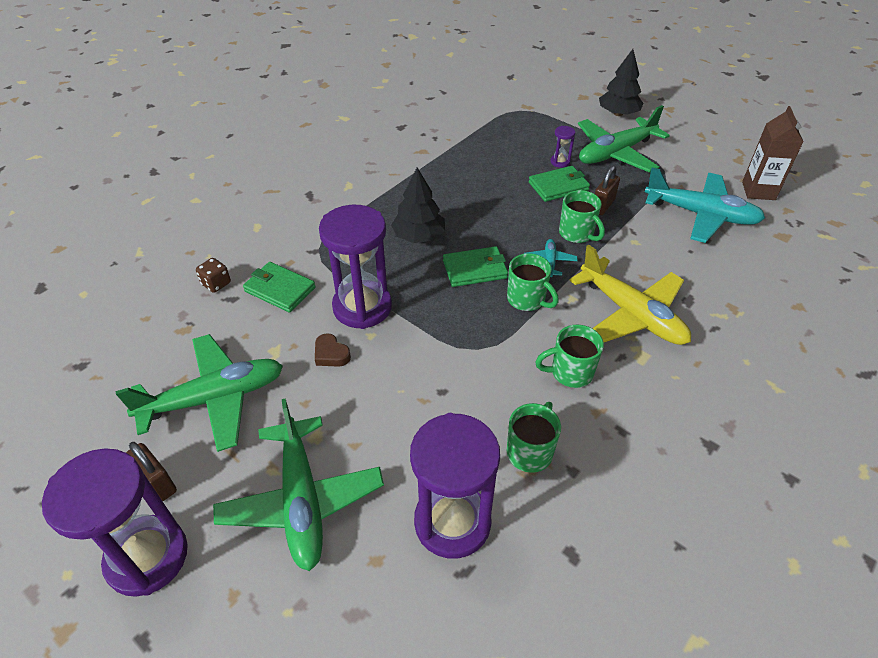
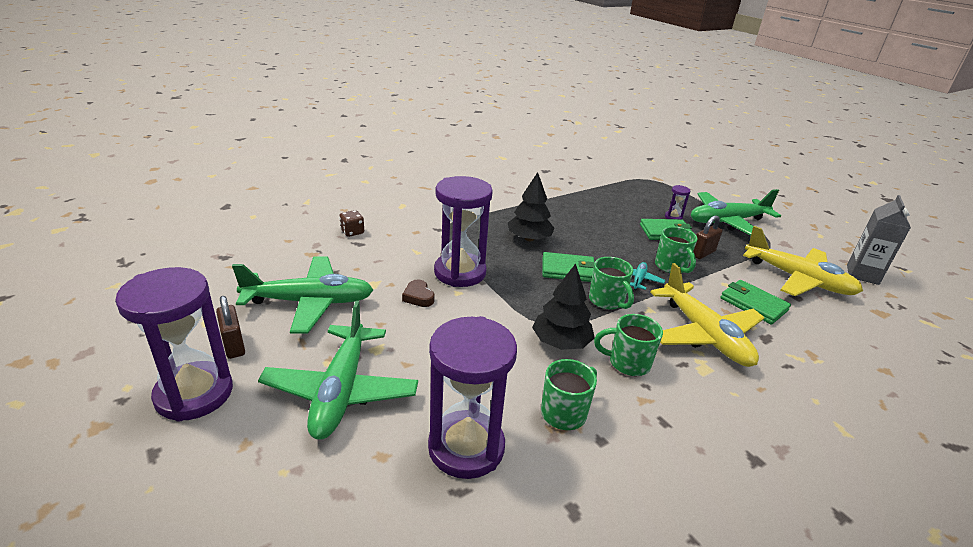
camera: 15 degrees right, 15 degrees down
green wallet [243,262,316,313] -> green wallet moved to [720,280,791,325]
black tree [599,49,644,116] -> black tree moved to [532,264,595,350]
turquoise plane [645,168,765,243] -> yellow plane [743,226,863,296]
brown carton [742,106,804,200] -> grey carton [847,195,911,285]

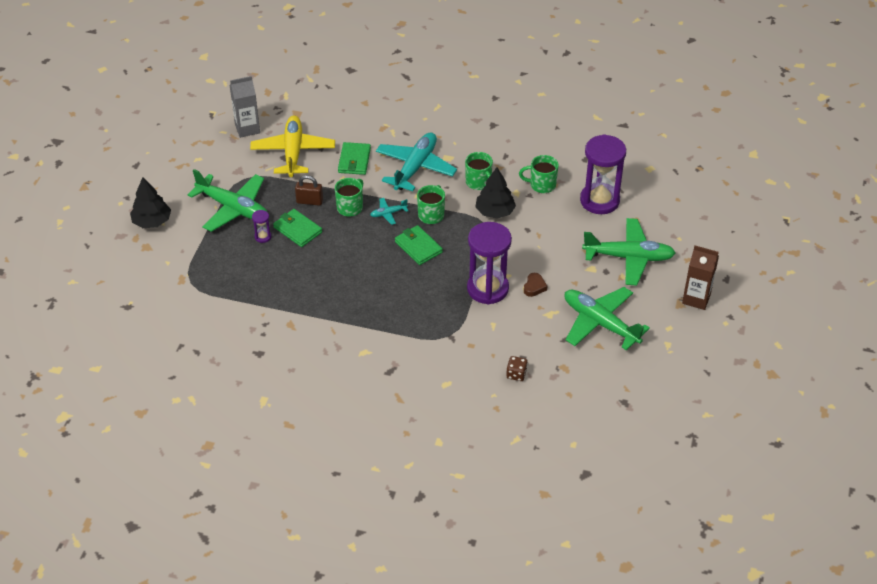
camera: 130 degrees left, 15 degrees up
purple hourglass [115,267,233,422] -> brown carton [682,245,719,310]
brown padlock [216,296,245,359] -> none
green plane [258,301,418,440] -> green plane turned 45 degrees clockwise [582,218,676,286]
black tree [508,172,555,241] -> black tree moved to [130,177,171,228]
yellow plane [650,263,765,367] -> turquoise plane [376,132,457,191]

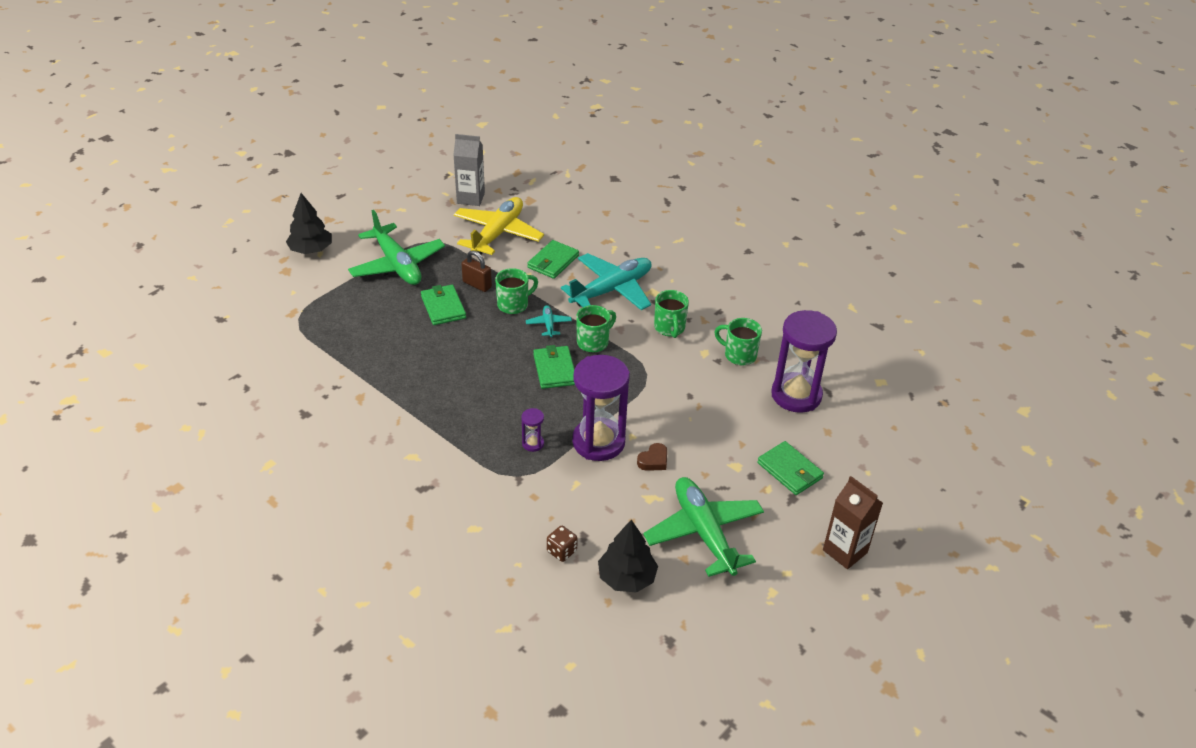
camera: 25 degrees right, 5 degrees down
purple hourglass [252,210,272,243] -> purple hourglass moved to [521,408,544,452]
turquoise plane [370,198,408,225] -> turquoise plane turned 75 degrees clockwise [526,305,572,337]
black tree [475,167,516,219] -> black tree moved to [598,519,658,593]
green plane [582,218,676,286] -> green wallet [757,441,824,495]

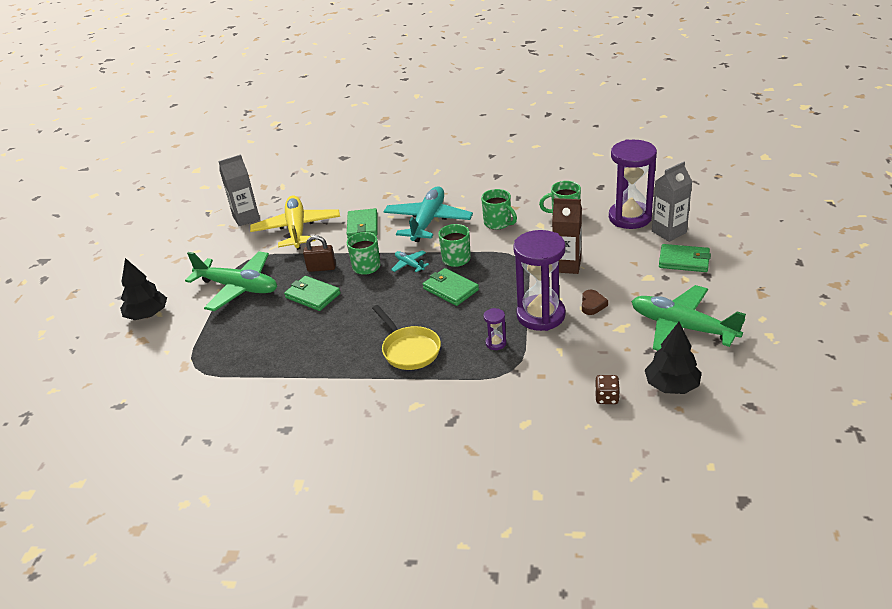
camera: 30 degrees left, 5 degrees down
brown carton [823,476,883,569] -> brown carton moved to [552,198,582,274]
none -> yellow pan [372,305,441,370]
none -> grey carton [652,162,692,242]

